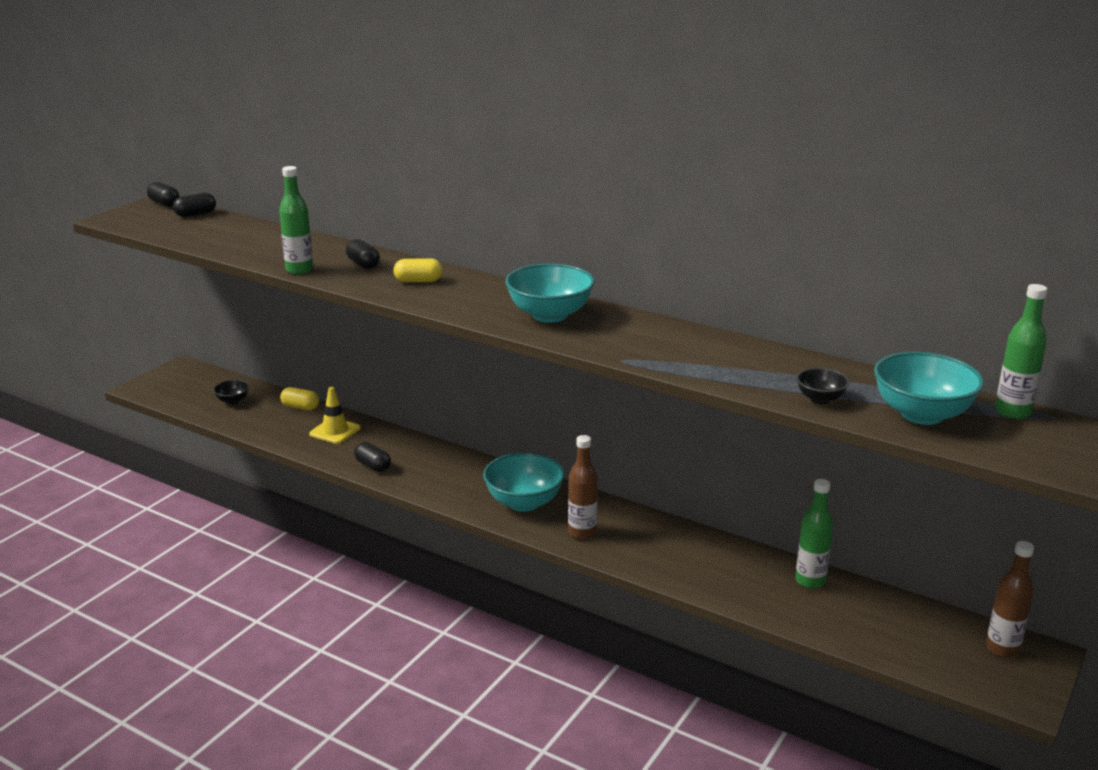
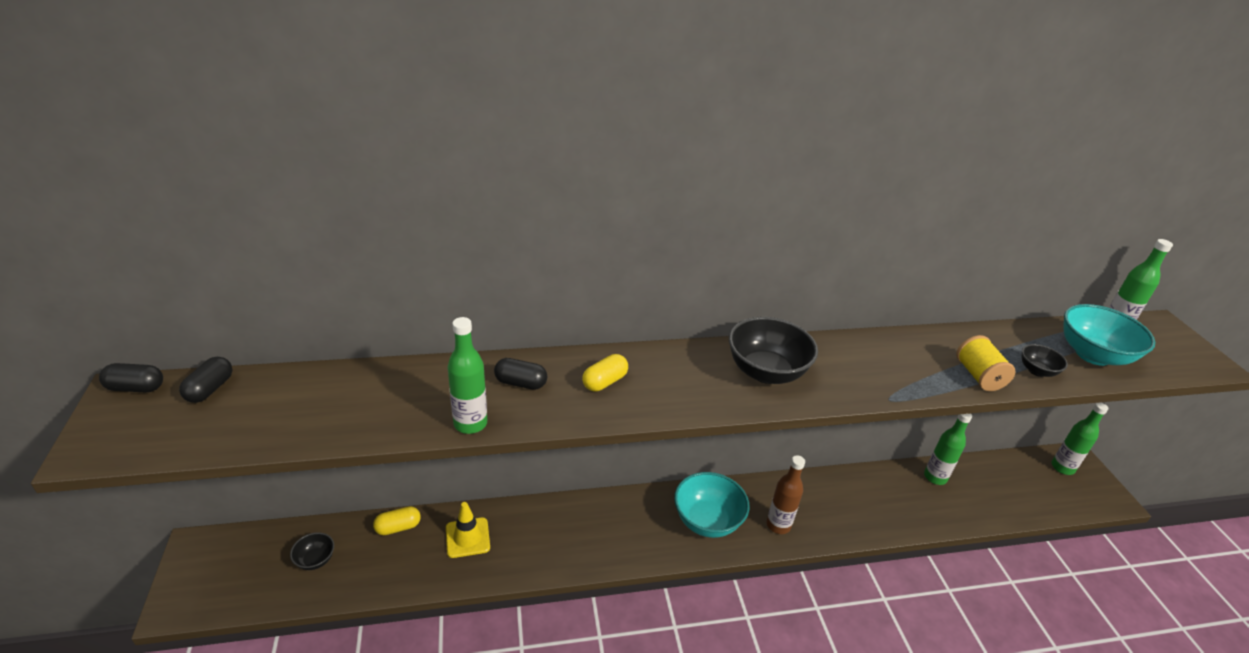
camera: 45 degrees left, 10 degrees up
black capsule [354,442,391,472] -> none
turquoise bowl [505,263,595,323] -> black bowl [729,317,818,384]
brown bottle [986,541,1034,658] -> green bottle [1052,402,1108,475]
none -> yellow spool [956,335,1016,391]

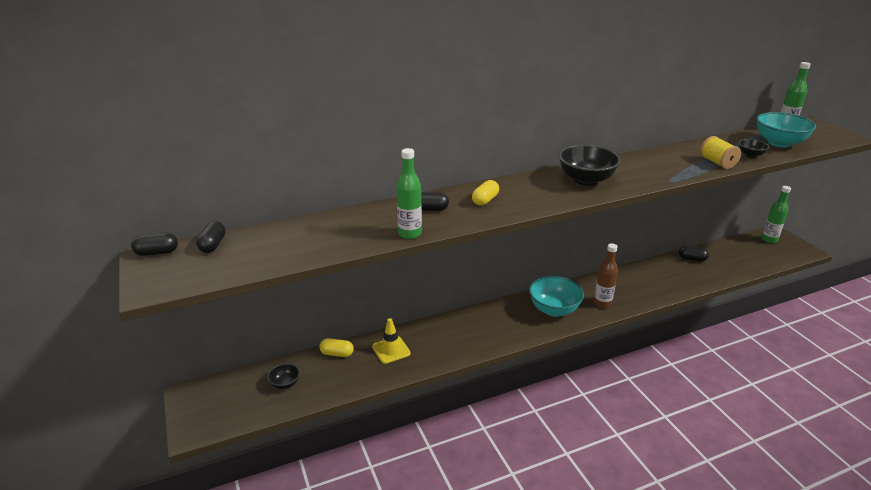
camera: 10 degrees left, 5 degrees down
yellow capsule [373,506,421,535] -> yellow capsule turned 45 degrees clockwise [319,338,354,357]
green bottle [924,414,972,485] -> black capsule [679,246,709,261]

